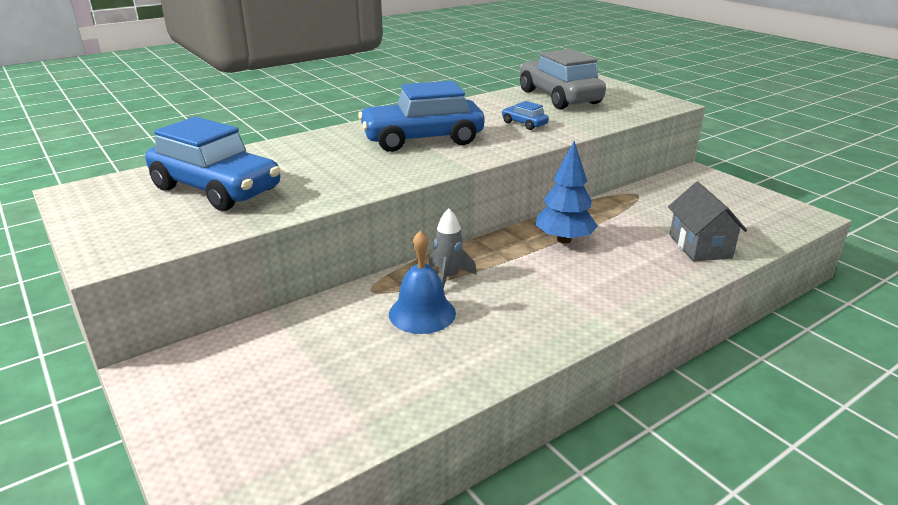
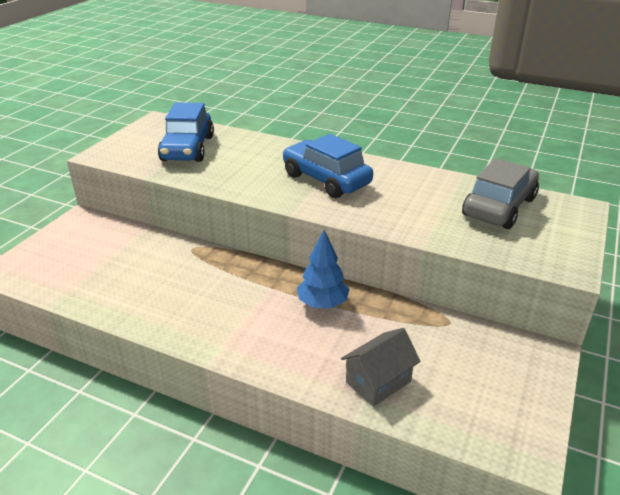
camera: 60 degrees right, 5 degrees up
blue bell [389,231,456,334] -> none
grey rocket [429,209,476,289] -> none
blue car [502,101,549,130] -> none

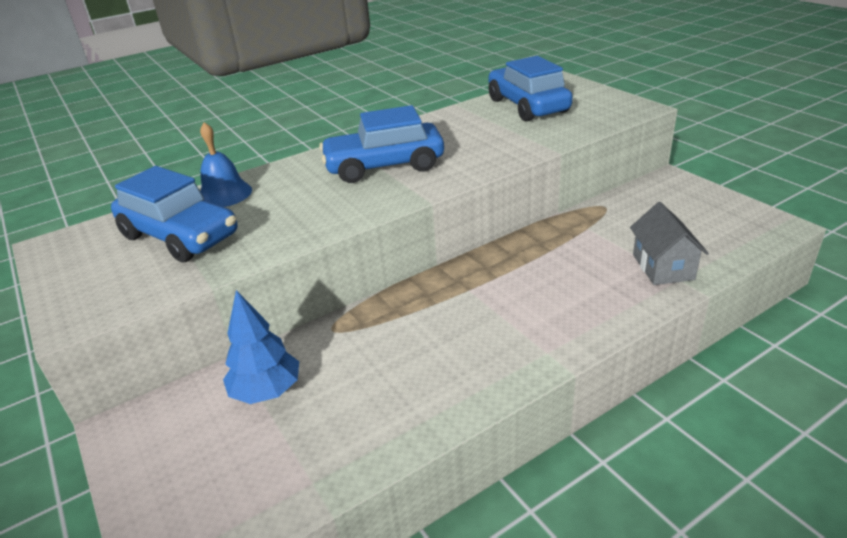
camera: 55 degrees left, 0 degrees up
blue tree [297,230,350,308] -> blue tree moved to [223,290,299,404]
grey car [462,158,539,229] -> blue car [488,56,573,121]
none -> blue bell [200,122,252,207]

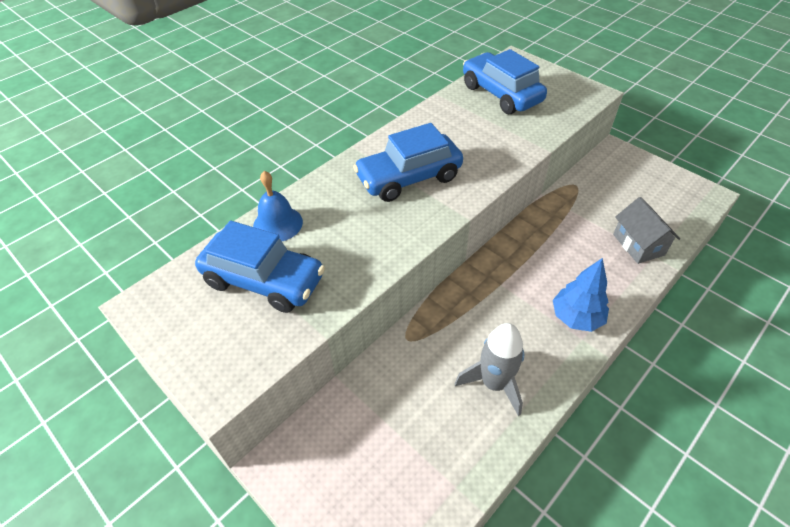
camera: 15 degrees left, 15 degrees up
blue tree [223,290,299,404] -> blue tree moved to [553,258,609,332]
none -> grey rocket [455,323,524,416]

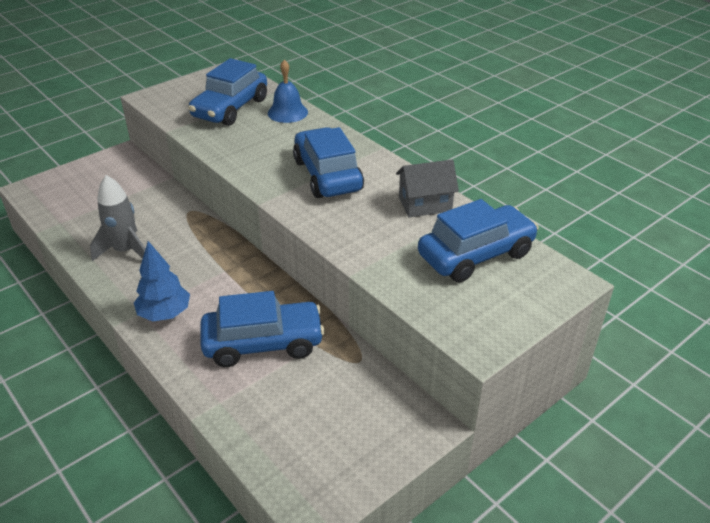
camera: 95 degrees right, 10 degrees down
grey house [613,197,680,264] -> grey house moved to [396,160,459,217]
none -> blue car [201,291,325,367]

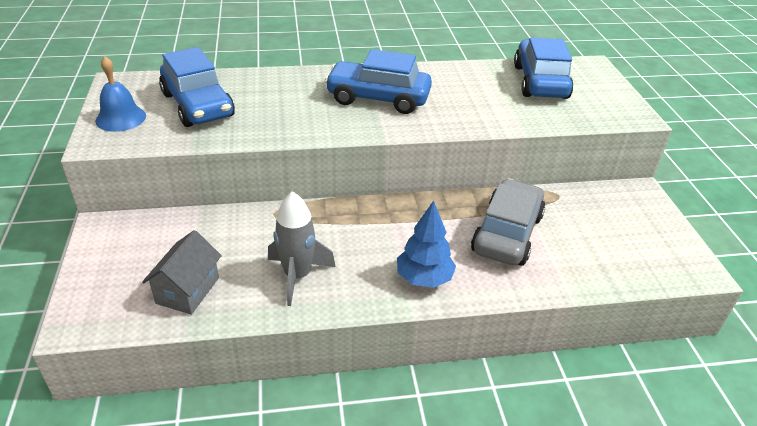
camera: 60 degrees left, 0 degrees up
blue car [201,291,325,367] -> grey car [471,179,545,266]
blue bell [268,60,308,123] -> blue bell moved to [95,56,146,132]
grey house [396,160,459,217] -> grey house moved to [142,230,222,315]

